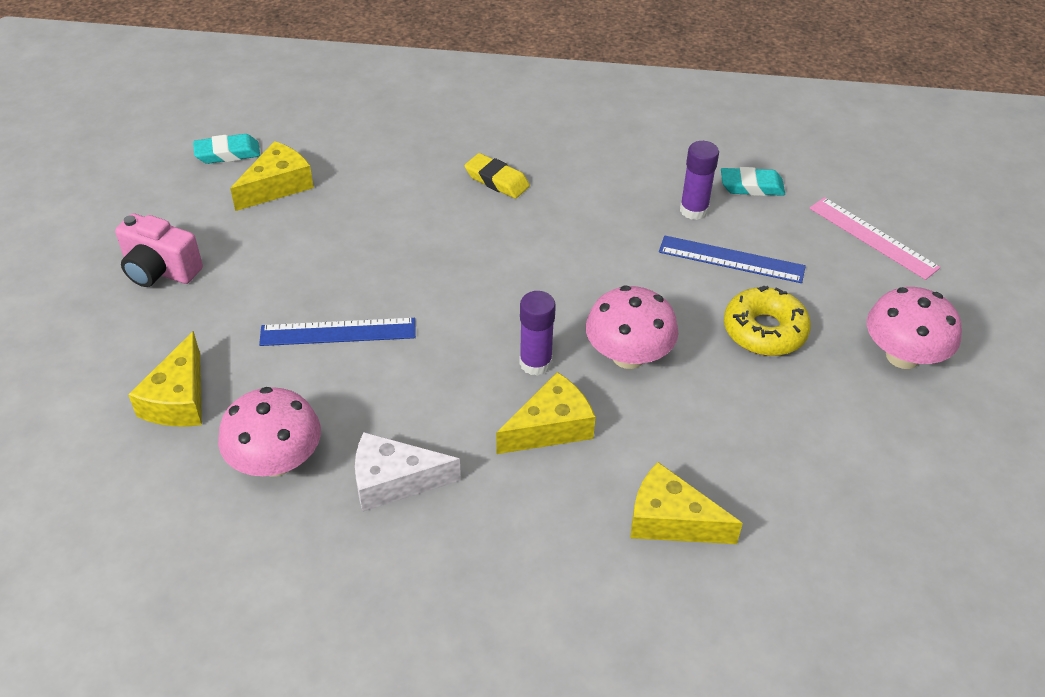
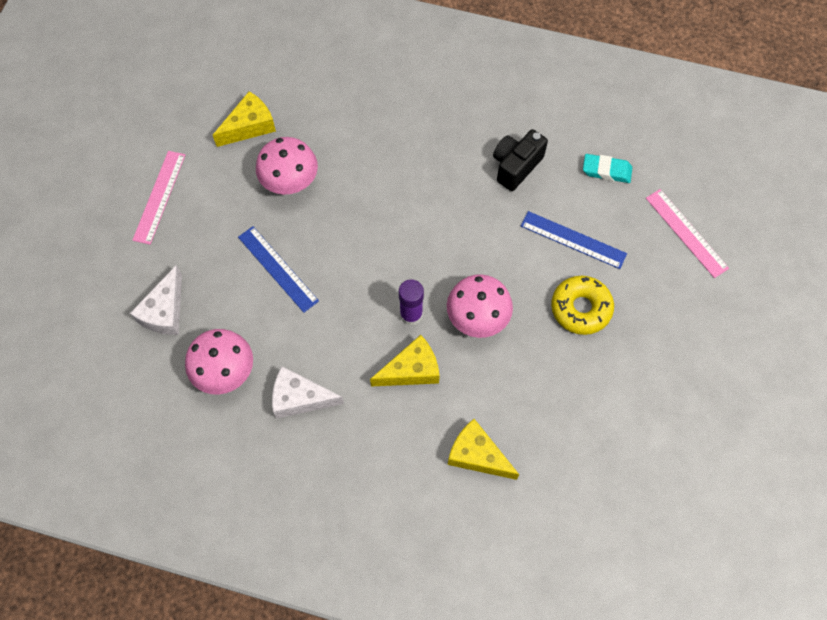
camera: 10 degrees right, 20 degrees up
pink camera [115,213,203,287] -> pink ruler [133,151,185,245]
yellow cheese [128,331,202,427] -> white cheese [130,265,182,335]
turquoise eraser [193,134,260,164] -> none
blue ruler [259,318,416,346] -> blue ruler turned 45 degrees clockwise [238,226,319,313]
yellow eraser [464,153,530,199] -> none
purple glue stick [680,141,719,220] -> none
pink mushroom [867,287,962,369] -> pink mushroom moved to [256,137,318,195]
none -> black camera [493,129,548,191]

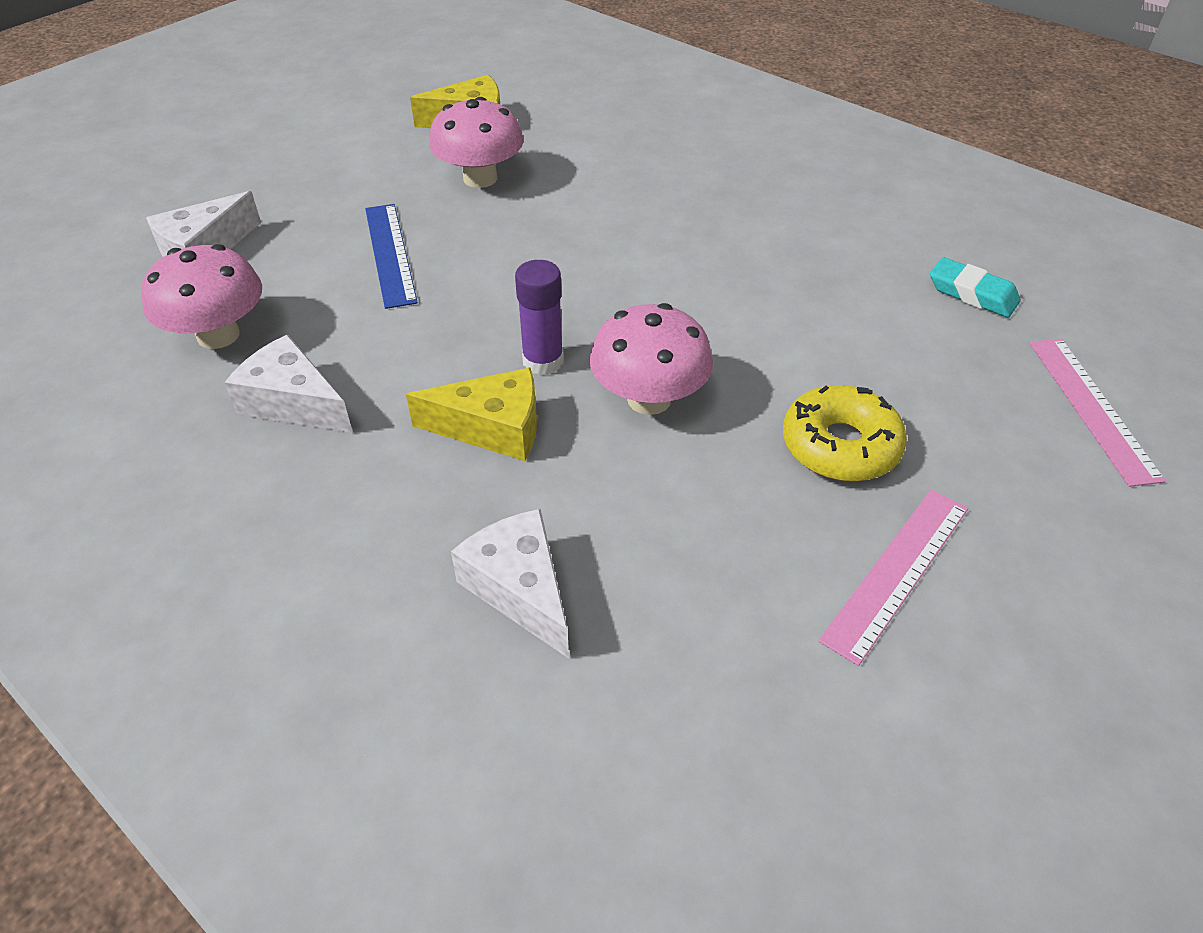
camera: 25 degrees right, 20 degrees down
pink ruler [133,151,185,245] -> pink ruler moved to [819,489,968,666]
yellow cheese [448,419,519,480] -> white cheese [451,509,569,659]
black camera [493,129,548,191] -> none
blue ruler [521,211,627,269] -> none

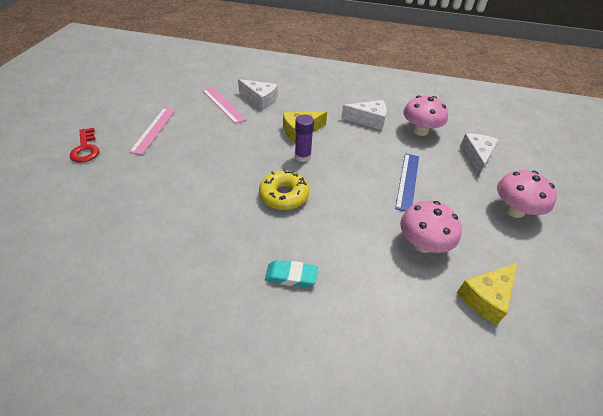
camera: 150 degrees right, 0 degrees up
blue ruler [365,204,418,309] -> blue ruler turned 60 degrees clockwise [395,153,419,211]
pink mushroom [590,303,713,415] -> pink mushroom moved to [497,170,557,218]
yellow donut [783,385,907,482] -> yellow donut moved to [259,170,309,210]
turquoise eraser [930,257,1021,318] -> turquoise eraser moved to [265,260,318,287]
pink ruler [1029,339,1166,487] -> pink ruler moved to [202,87,247,124]
none -> red key [70,128,99,163]

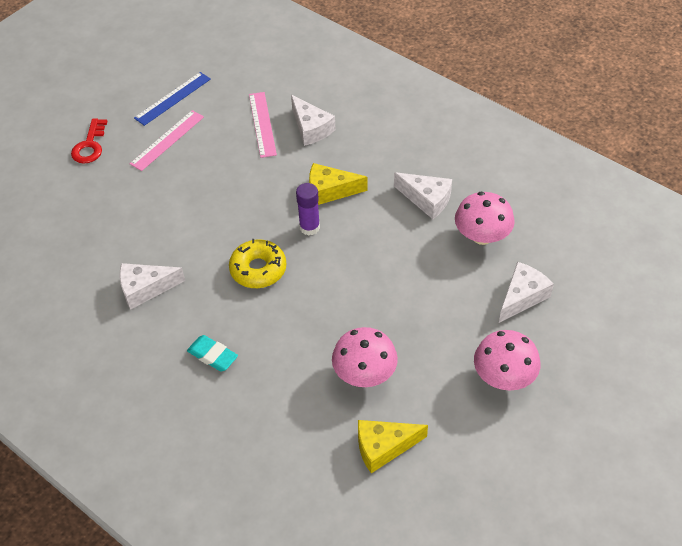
camera: 30 degrees right, 5 degrees up
blue ruler [395,153,419,211] -> blue ruler moved to [134,72,211,126]
none -> white cheese [120,263,185,310]

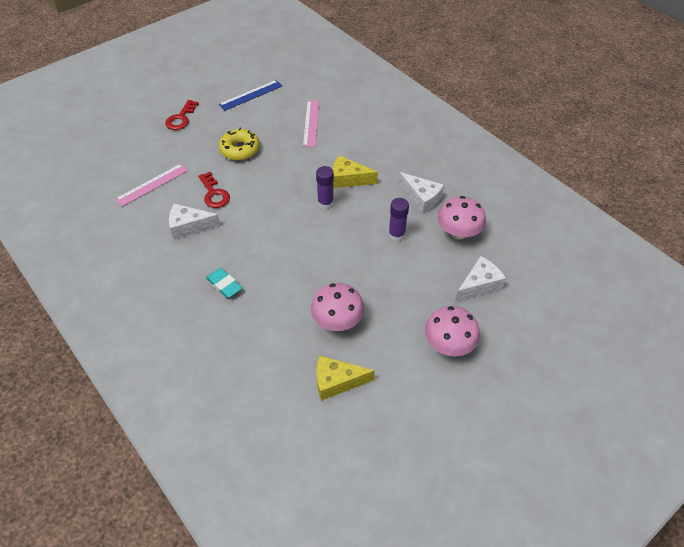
camera: 10 degrees right, 0 degrees up
pink ruler [130,110,204,171] -> pink ruler moved to [116,164,188,207]
yellow donut [229,239,286,288] -> yellow donut moved to [219,128,260,161]
white cheese [291,95,336,146] -> none
none -> red key [198,172,230,208]
none -> purple glue stick [388,198,409,241]

